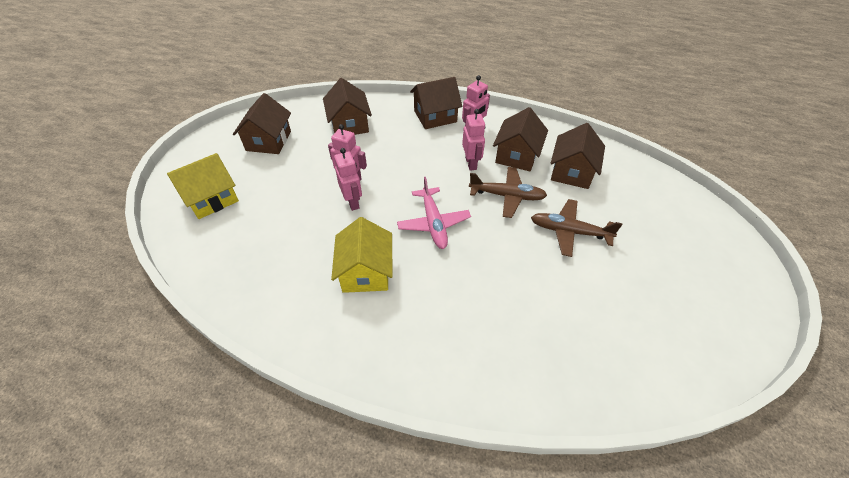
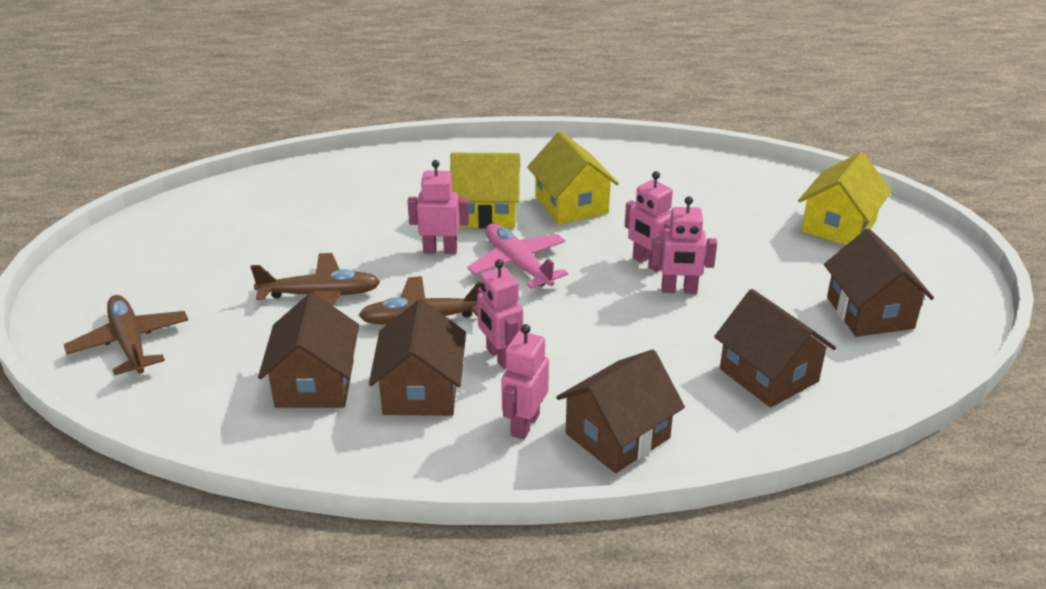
camera: 160 degrees right, 15 degrees down
none -> brown plane [64,295,188,376]
none -> pink robot [408,160,469,254]
none -> yellow house [450,153,520,228]

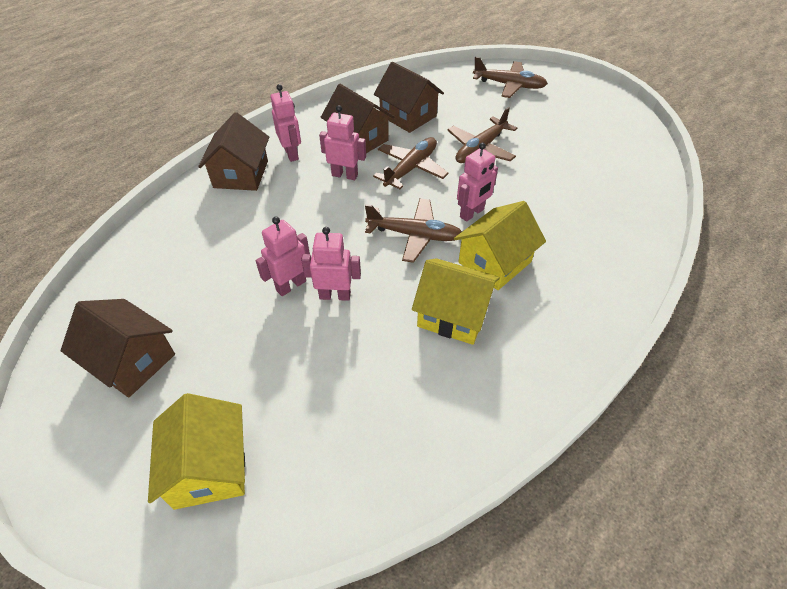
camera: 135 degrees right, 15 degrees up
pink plane [467,223,568,289] -> brown plane [365,198,462,263]
brown house [714,289,836,408] -> none

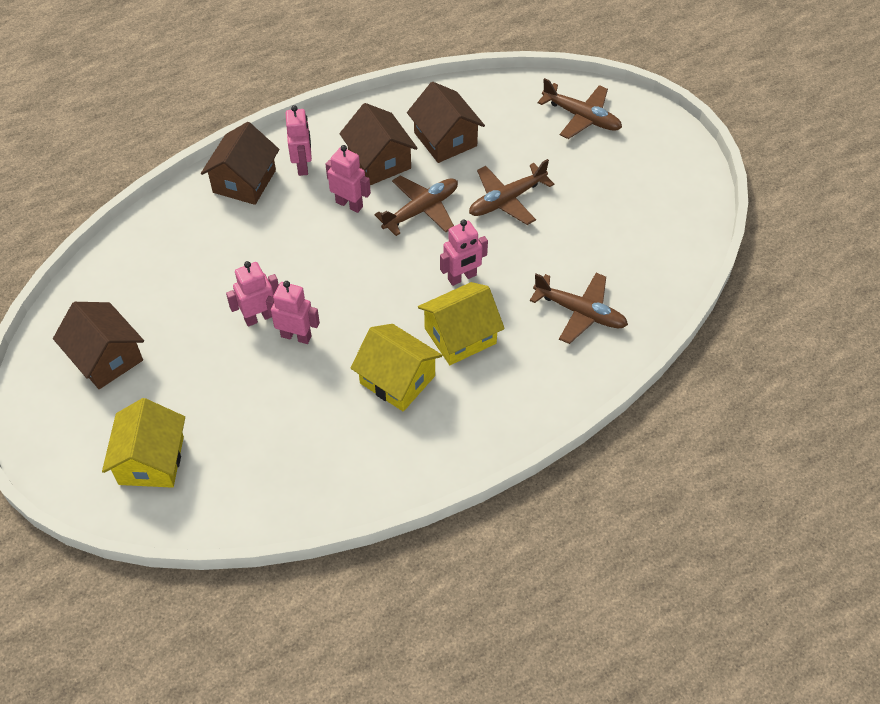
camera: 15 degrees right, 5 degrees up
brown plane [365,198,462,263] -> brown plane moved to [530,273,628,344]

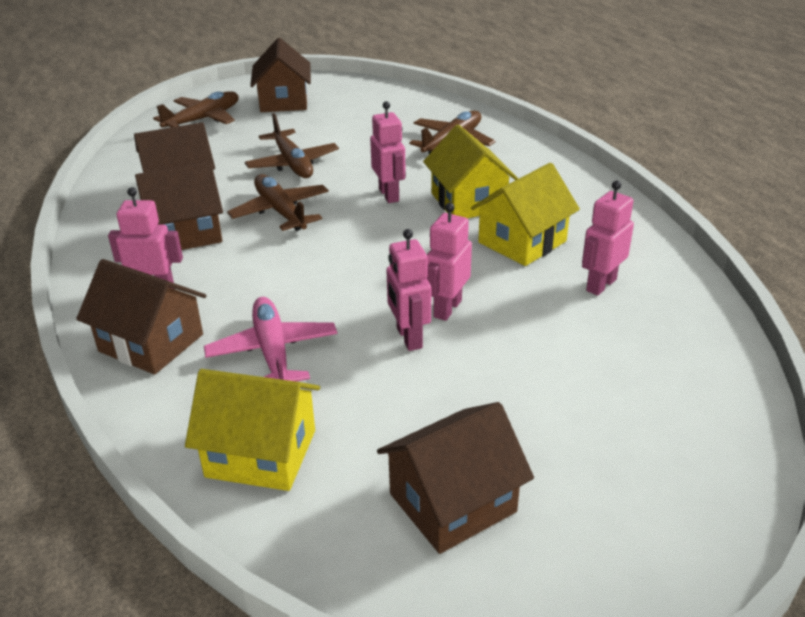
camera: 80 degrees left, 20 degrees down
yellow house [102,398,185,488] -> yellow house moved to [185,369,320,491]
pink robot [325,145,371,213] -> pink robot moved to [582,181,634,296]
none -> pink plane [204,297,338,382]
none -> brown house [250,38,311,112]

